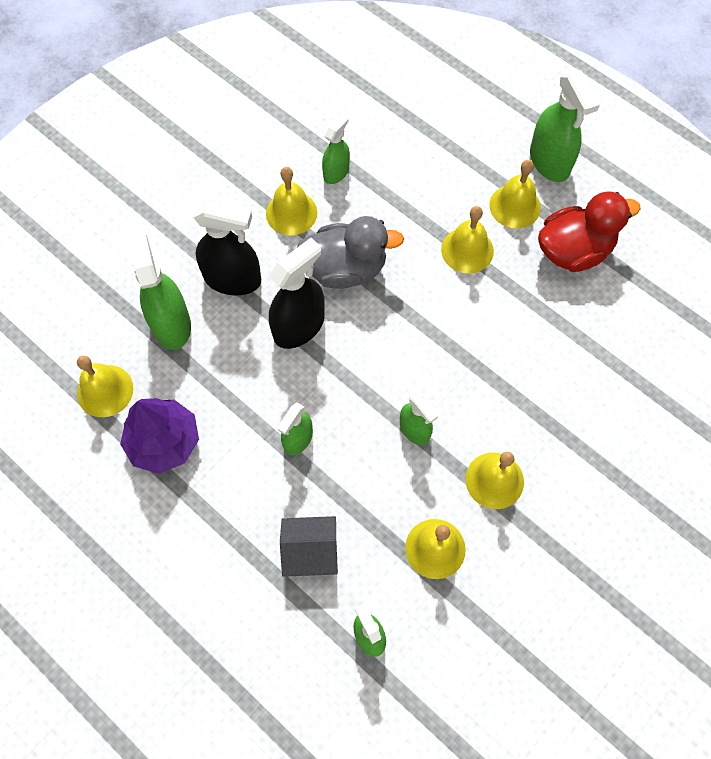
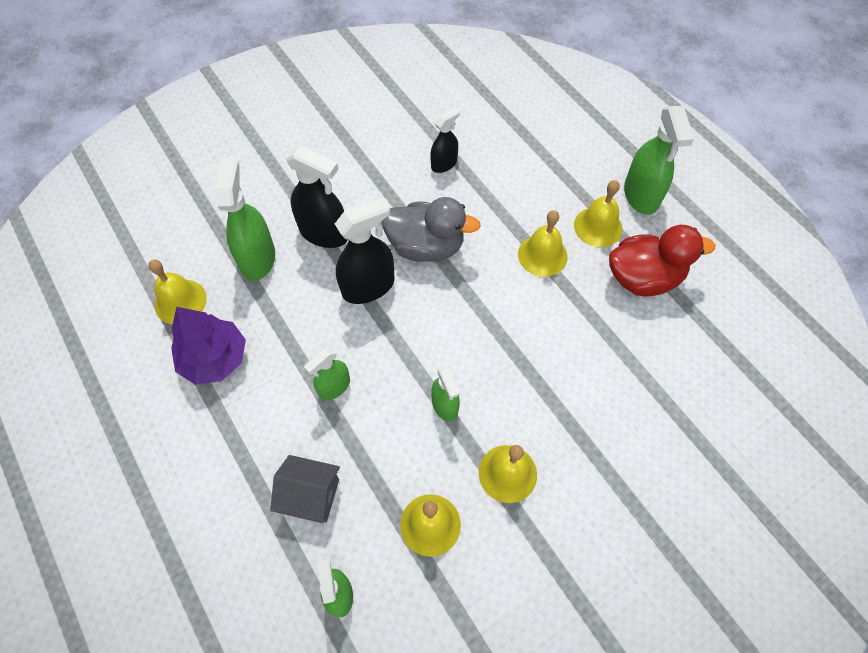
camera: 15 degrees right, 5 degrees down
yellow bell [266,167,317,235] -> none
green spray bottle [322,113,350,184] -> black spray bottle [430,107,460,173]

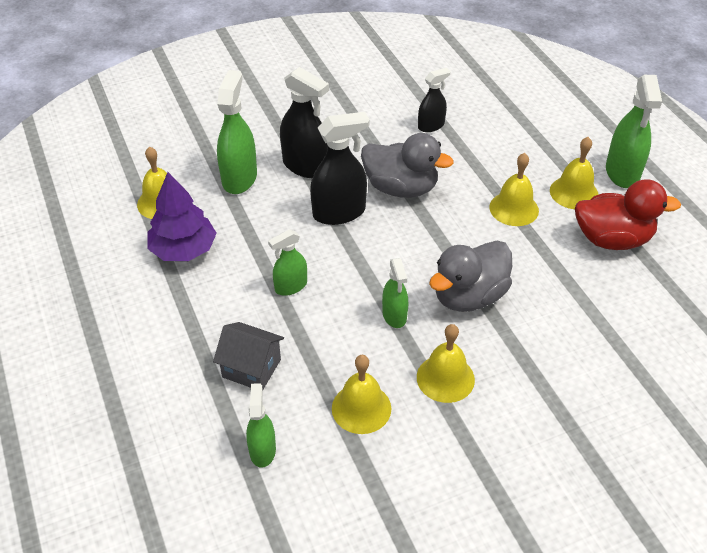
camera: 10 degrees right, 15 degrees down
none -> grey duck [429,241,512,312]

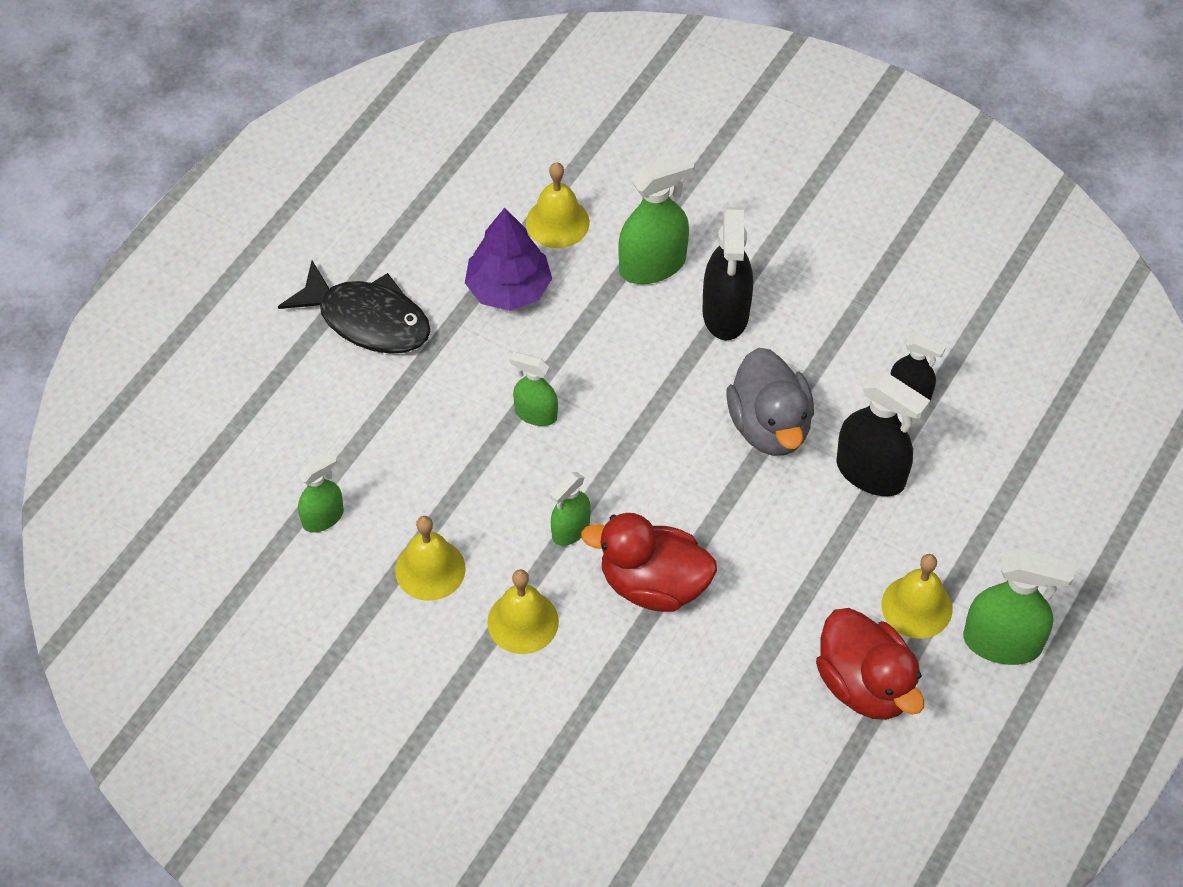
camera: 55 degrees right, 10 degrees up
grey house [213,322,284,391] -> none
black spray bottle [310,112,369,225] -> black spray bottle moved to [836,372,930,496]
grey duck [429,241,512,312] -> red duck [581,513,717,612]
yellow bell [489,153,539,226] -> none
green spray bottle [606,75,662,188] -> green spray bottle turned 135 degrees counterclockwise [963,549,1076,665]
none -> black fish [278,261,431,354]

